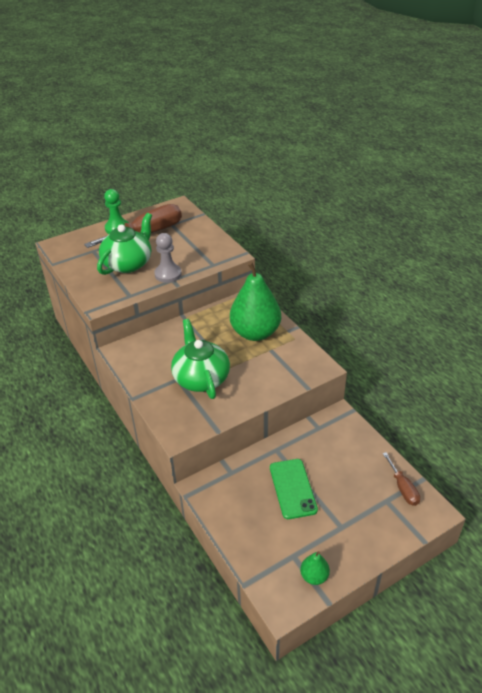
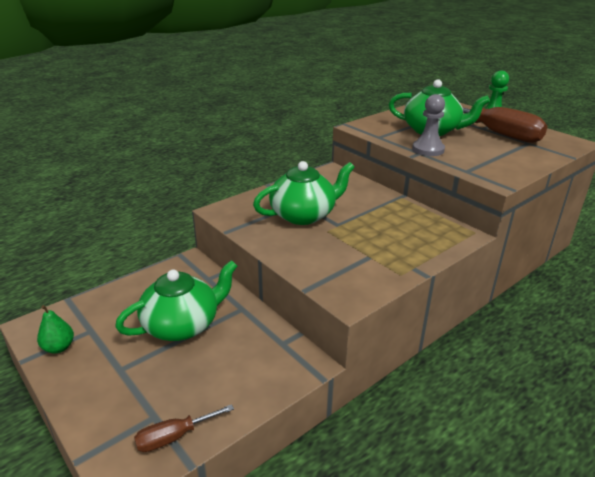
camera: 80 degrees right, 10 degrees down
green pear [230,262,281,341] -> none
green phone [270,459,318,519] -> green teapot [115,260,237,341]

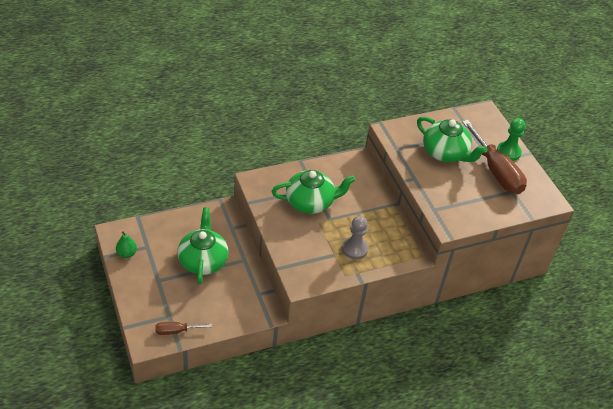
camera: 15 degrees right, 15 degrees up
green teapot [115,260,237,341] -> green teapot turned 75 degrees counterclockwise [177,207,228,284]
grey pawn [412,94,445,156] -> grey pawn moved to [342,216,368,259]

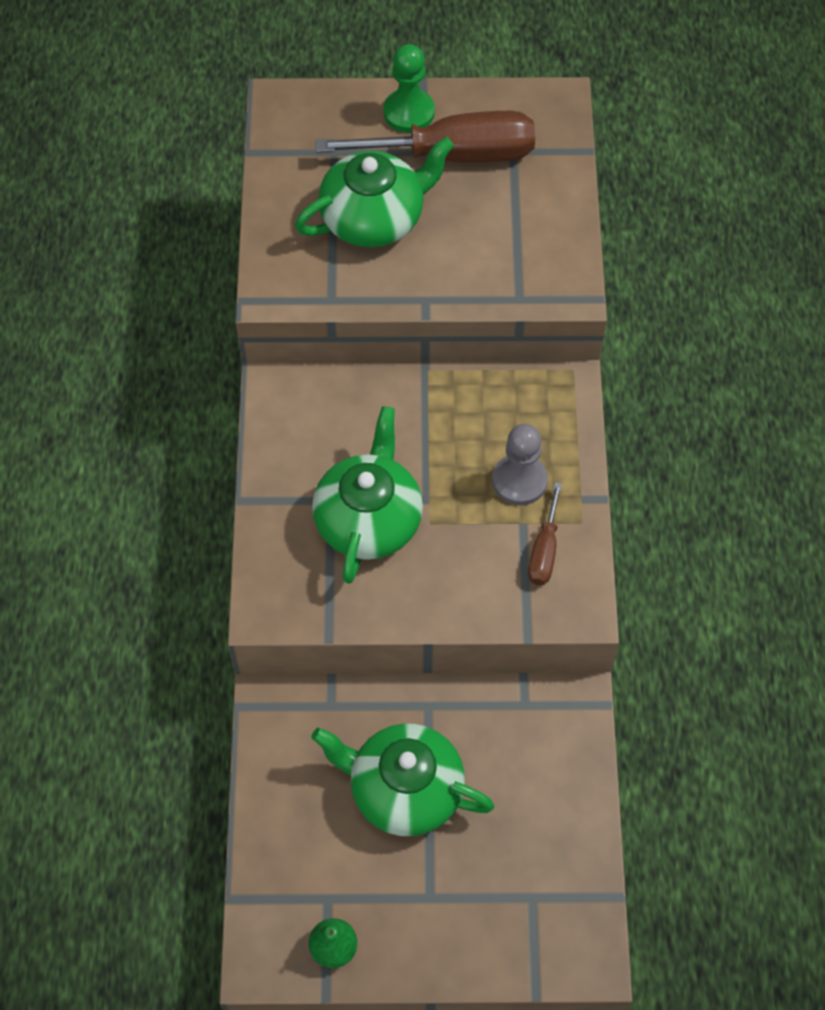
camera: 65 degrees left, 15 degrees up
brown screwdriver [155,322,212,335] -> brown screwdriver moved to [528,482,562,585]

